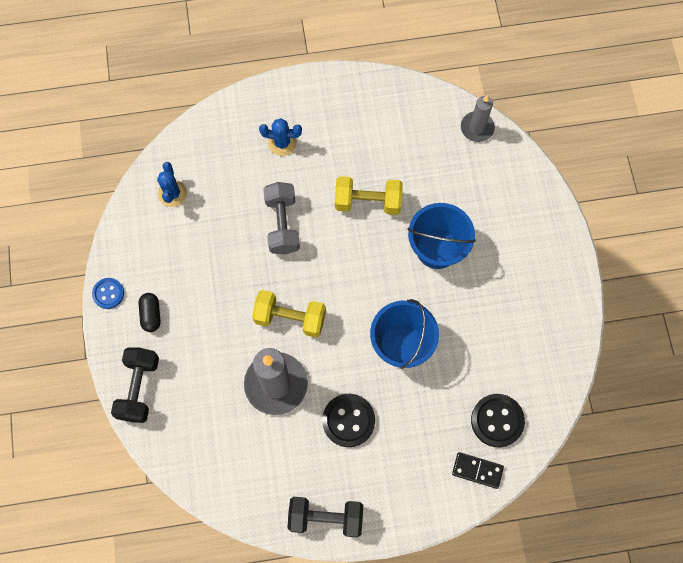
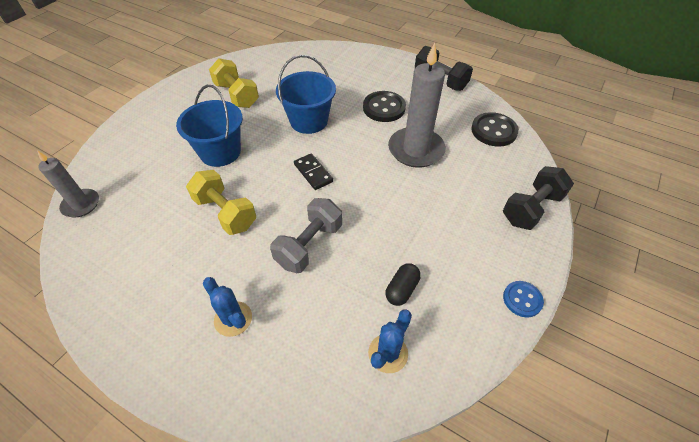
camera: 140 degrees left, 20 degrees down
black capsule [138,293,161,332] -> black capsule moved to [386,263,421,306]
yellow dumbbell [252,290,326,337] -> yellow dumbbell moved to [209,58,259,108]
black domino [452,452,504,489] -> black domino moved to [294,153,333,190]
black button [471,394,525,447] -> black button moved to [471,112,519,147]

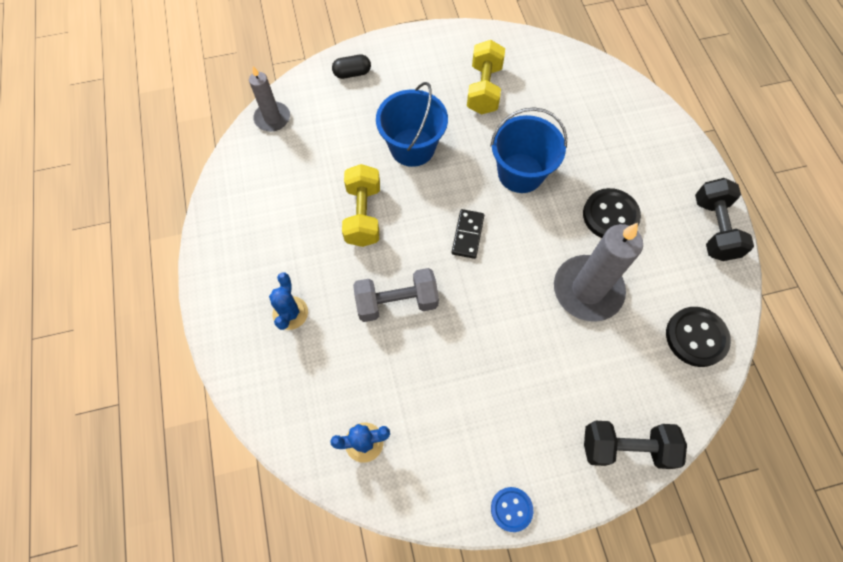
camera: 45 degrees right, 15 degrees up
black capsule [386,263,421,306] -> black capsule moved to [332,55,371,79]

